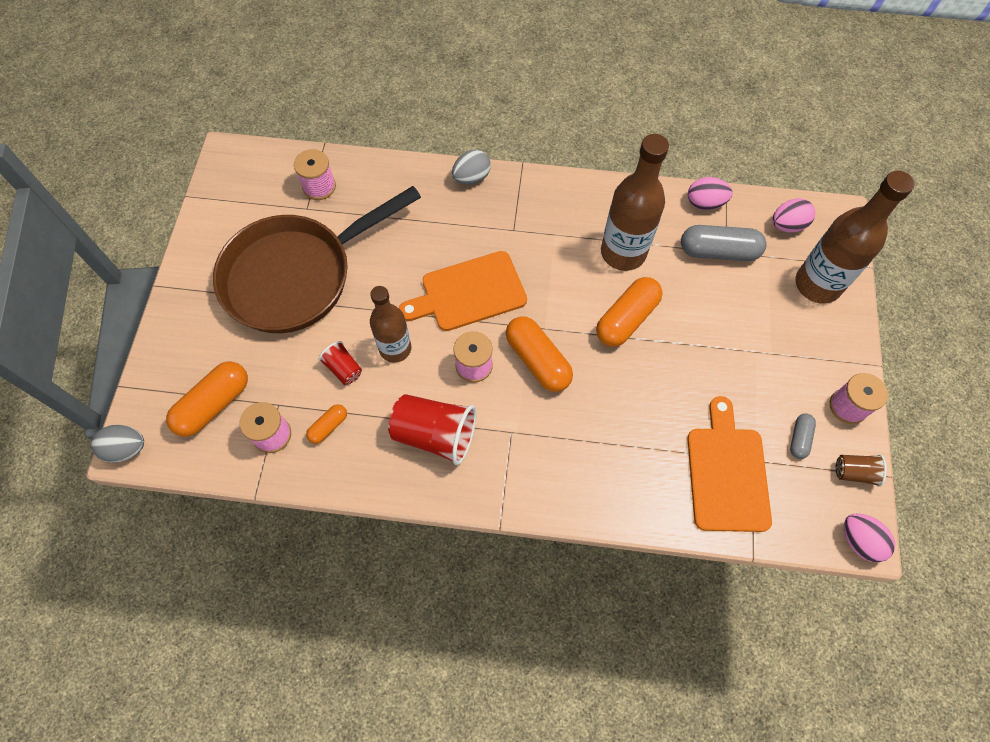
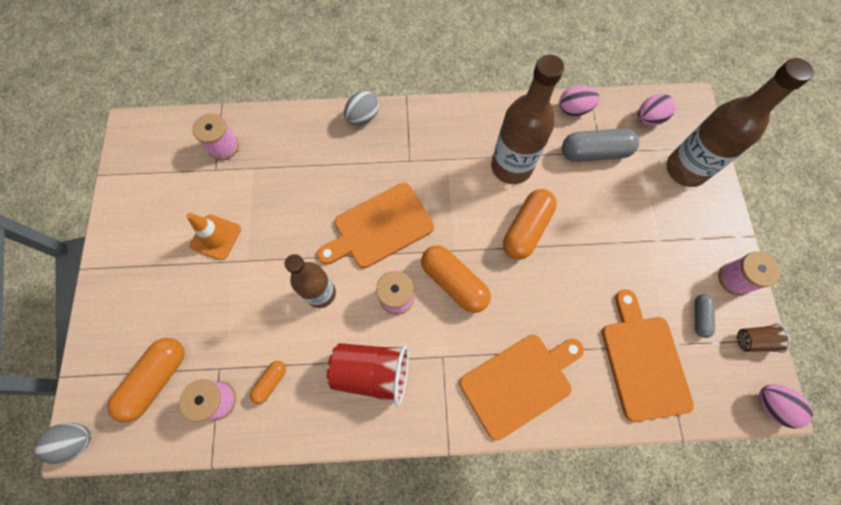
camera: 10 degrees left, 5 degrees up
brown pan [213,186,421,333] -> orange traffic cone [186,213,241,260]
red cup [319,341,362,385] -> none
none -> orange cutting board [459,335,584,440]

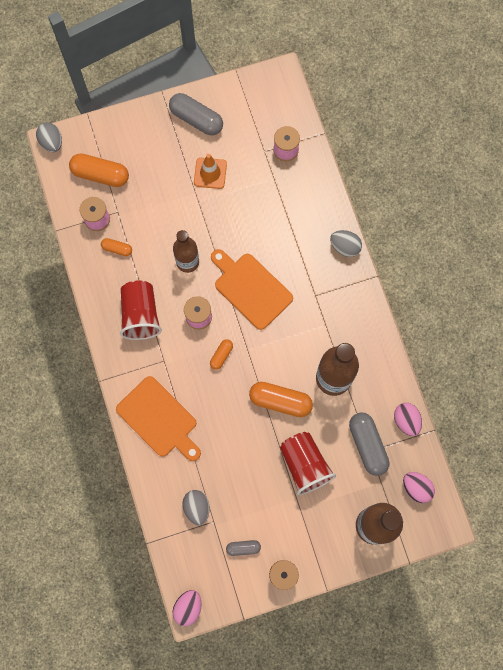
camera: 75 degrees right, 5 degrees up
orange capsule [421,246,491,313] -> orange capsule [210,339,233,370], size x0.52
orange cutting board [602,289,694,422] -> grey egg [182,490,210,525]
brown cup [737,324,790,353] -> none
none -> grey capsule [169,93,223,135]
none -> red cup [280,432,336,495]

